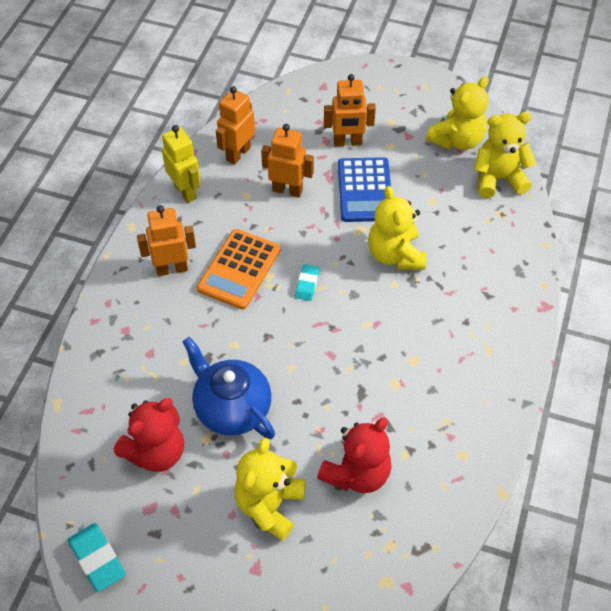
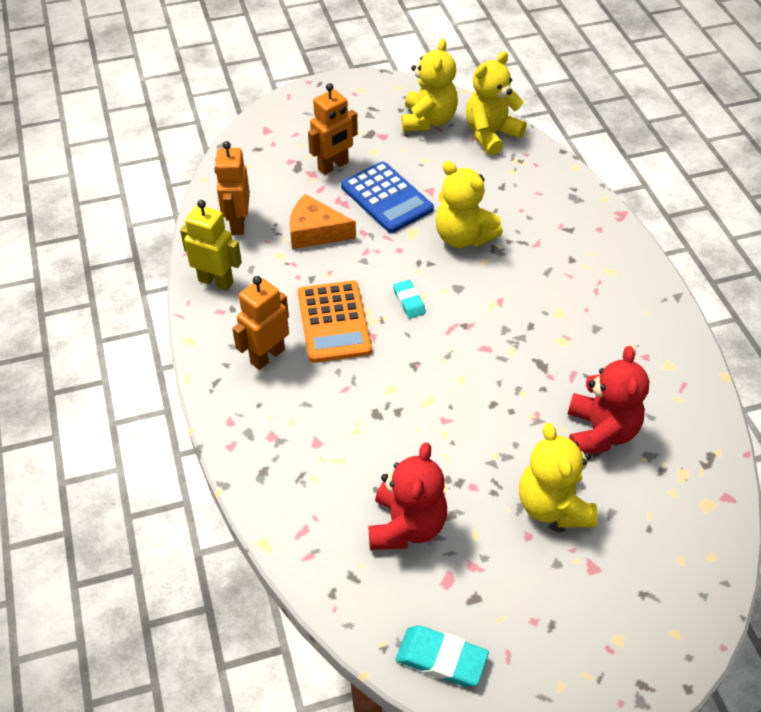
camera: 35 degrees left, 5 degrees down
blue teapot [183,337,275,439] -> none
orange robot [261,124,314,197] -> orange cheese [290,194,356,249]

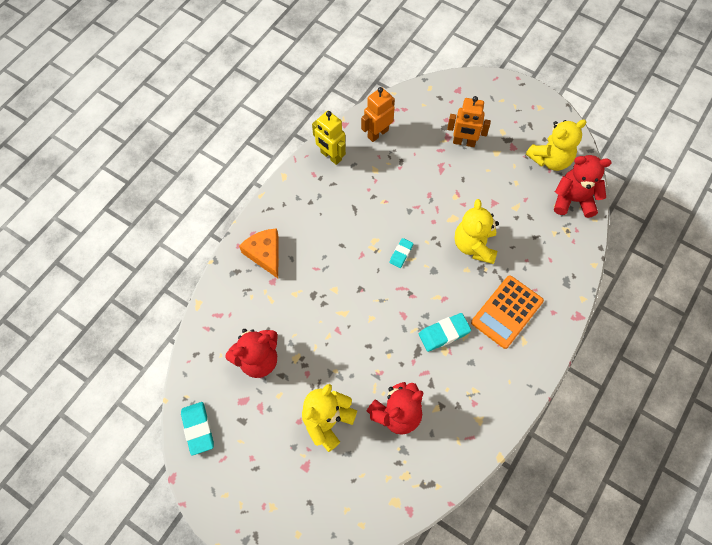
camera: 50 degrees right, 15 degrees up
yellow robot [180,200,242,291] -> yellow robot turned 150 degrees clockwise [312,111,346,165]
orange robot [232,276,289,370] -> none
orange cheese [290,194,356,249] -> orange cheese moved to [239,228,279,278]
orange calculator [298,281,372,363] -> orange calculator moved to [471,275,544,349]
blue calculator [341,161,434,233] -> none
yellow teddy bear [466,51,527,155] -> red teddy bear [554,155,611,218]
none -> turquoise eraser [419,313,471,352]

